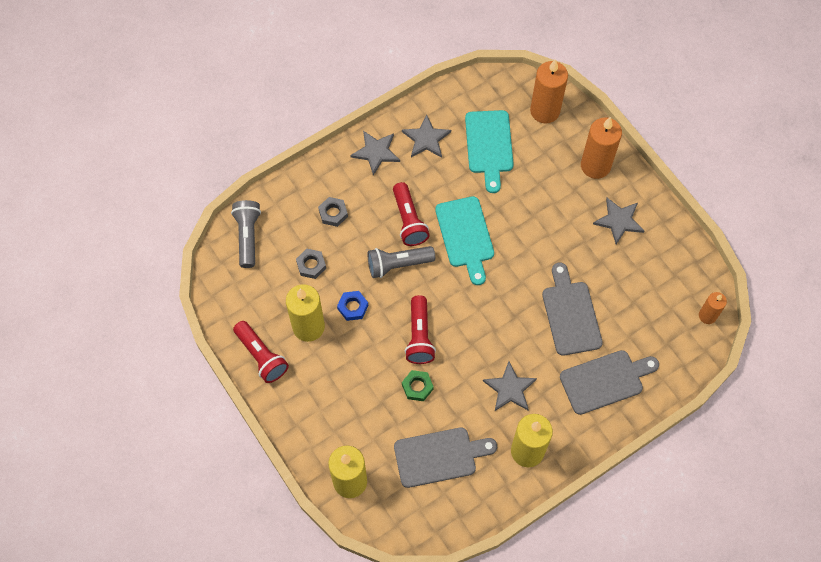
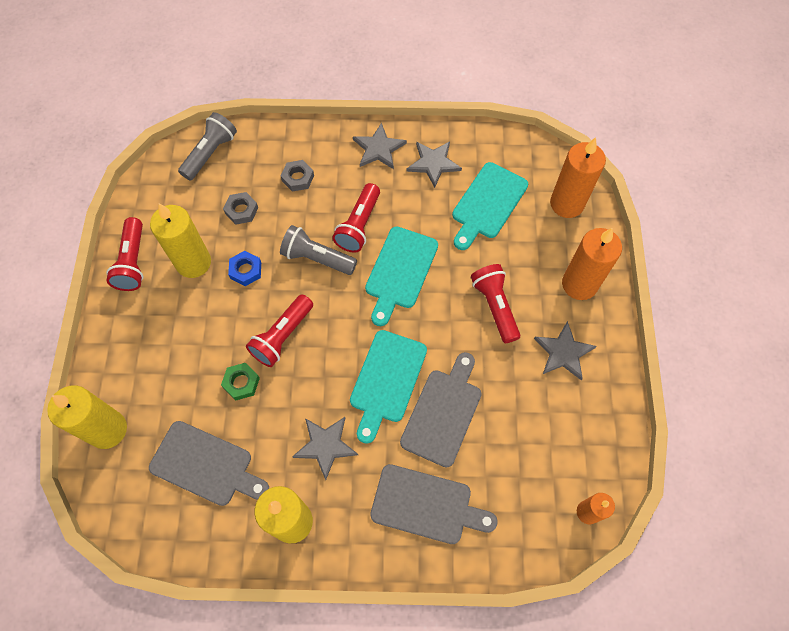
camera: 35 degrees right, 0 degrees up
none -> turquoise cutting board [350,330,427,444]
none -> red flashlight [471,264,520,343]

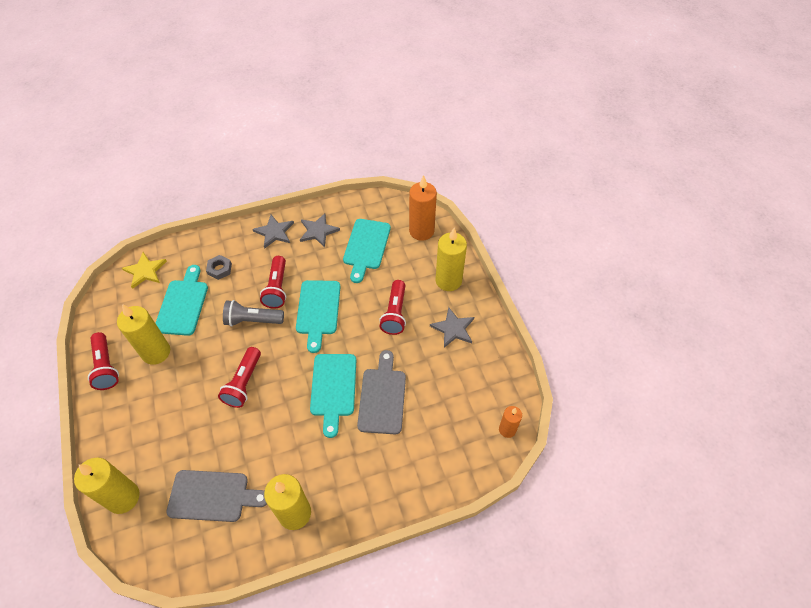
camera: 20 degrees left, 10 degrees down
grey flashlight [178,112,237,180] -> yellow star [122,252,167,289]
green nut [221,363,260,400] -> none
grey nut [223,192,258,225] -> turquoise cutting board [155,265,208,336]
blue nut [228,251,261,286] -> none
grey star [292,417,358,480] -> none
grey cutting board [370,464,497,544] -> none
red flashlight [471,264,520,343] -> red flashlight turned 135 degrees counterclockwise [379,280,406,335]
orange candle [562,228,622,300] -> yellow candle [436,228,467,291]

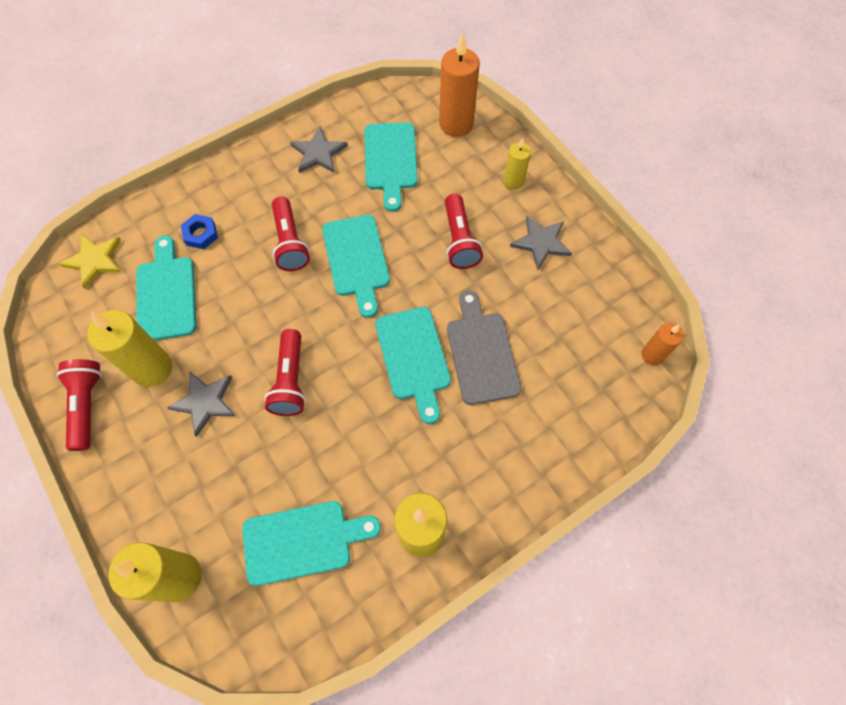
camera: 15 degrees left, 10 degrees up
red flashlight [88,332,119,390] -> red flashlight turned 150 degrees counterclockwise [56,359,102,451]
grey cutting board [166,470,267,522] -> turquoise cutting board [242,501,381,586]
grey nut [206,255,232,280] -> blue nut [181,214,218,249]
grey flashlight [223,300,284,326] -> none
grey star [252,215,294,249] -> grey star moved to [167,372,236,437]
yellow candle [436,228,467,291] -> yellow candle [504,138,531,190], size x0.57

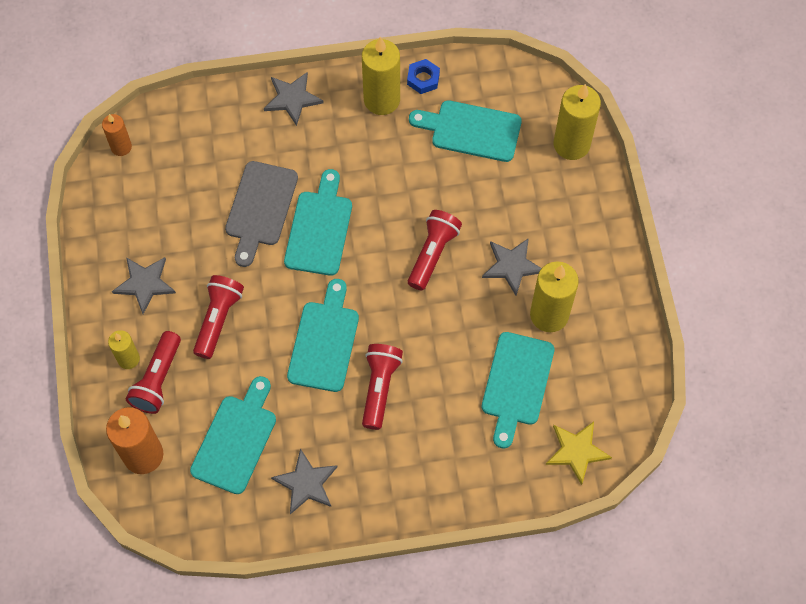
camera: 155 degrees left, 0 degrees up
red flashlight [56,359,102,451] -> red flashlight moved to [126,331,181,414]
blue nut [181,214,218,249] -> blue nut moved to [407,59,440,94]
none -> grey star [264,72,324,126]

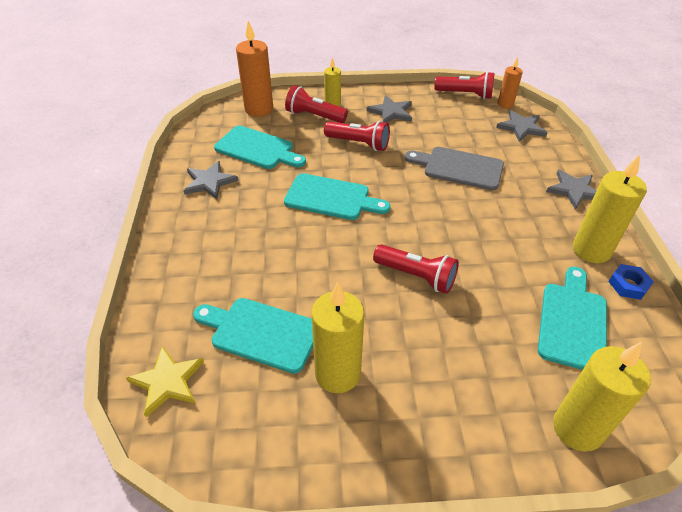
camera: 95 degrees right, 20 degrees down
turquoise cutting board [284,169,352,276] -> none
red flashlight [362,344,403,430] -> red flashlight moved to [434,71,494,99]
grey star [482,238,542,295] -> grey star moved to [496,110,547,142]

